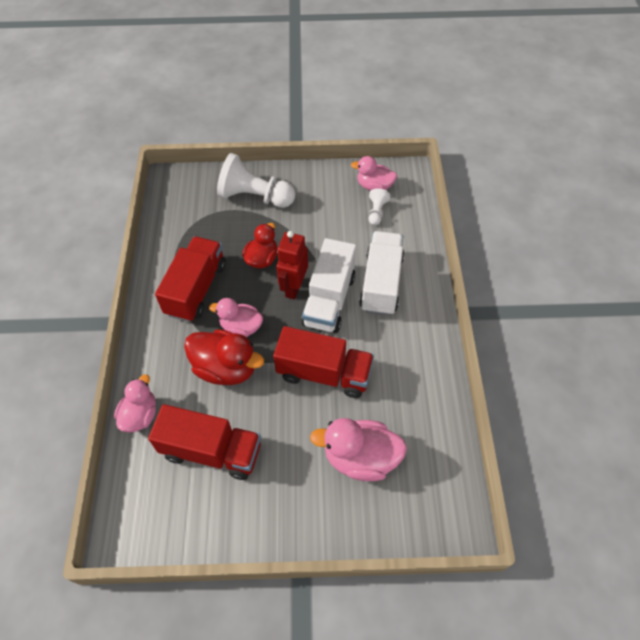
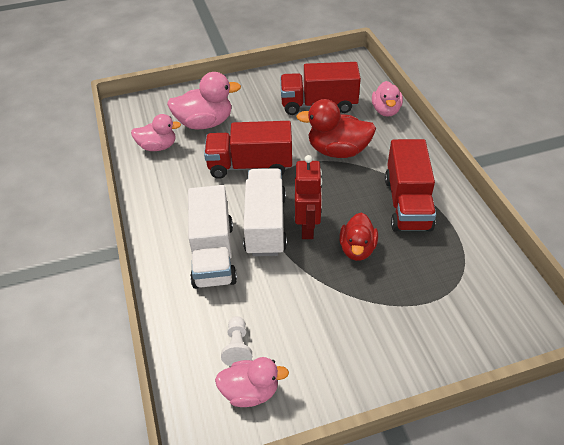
camera: 165 degrees right, 10 degrees down
pink duck [209,298,263,337] -> pink duck moved to [131,114,181,151]
white pawn [217,153,295,208] -> none

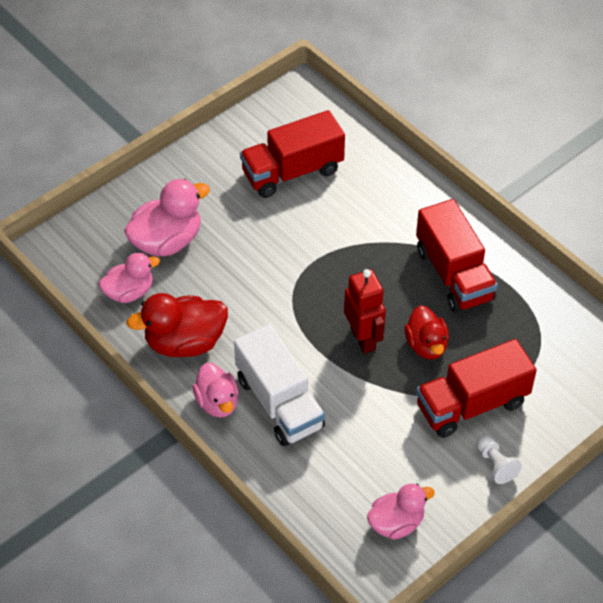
camera: 25 degrees left, 5 degrees up
red truck [204,121,292,179] -> red truck moved to [416,339,537,438]
white pawn [221,316,252,366] -> white pawn moved to [476,435,522,484]
white truck [243,168,287,256] -> none
red duck [296,99,376,158] -> red duck moved to [127,293,228,357]
pink duck [372,81,403,117] -> pink duck moved to [192,363,239,418]

